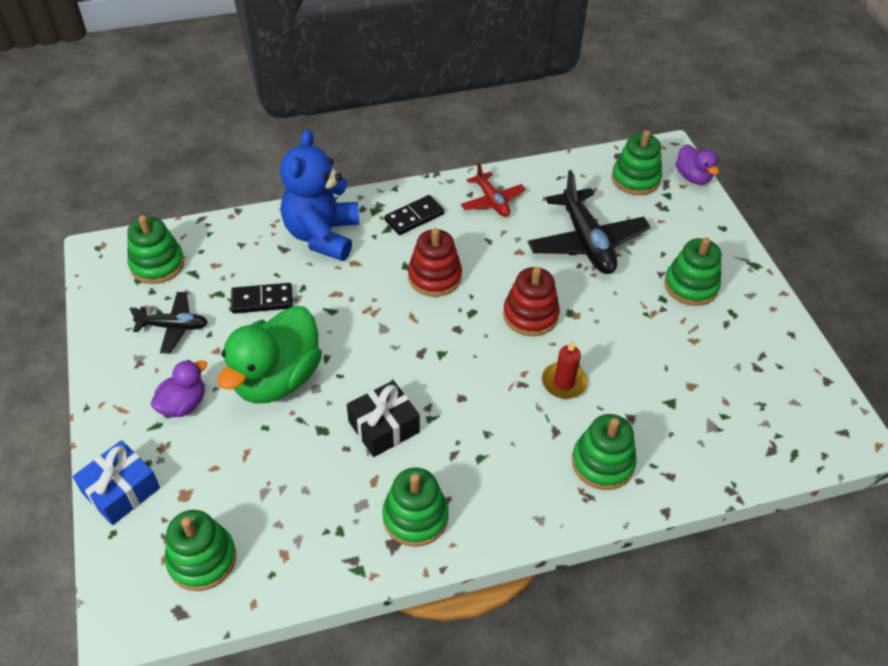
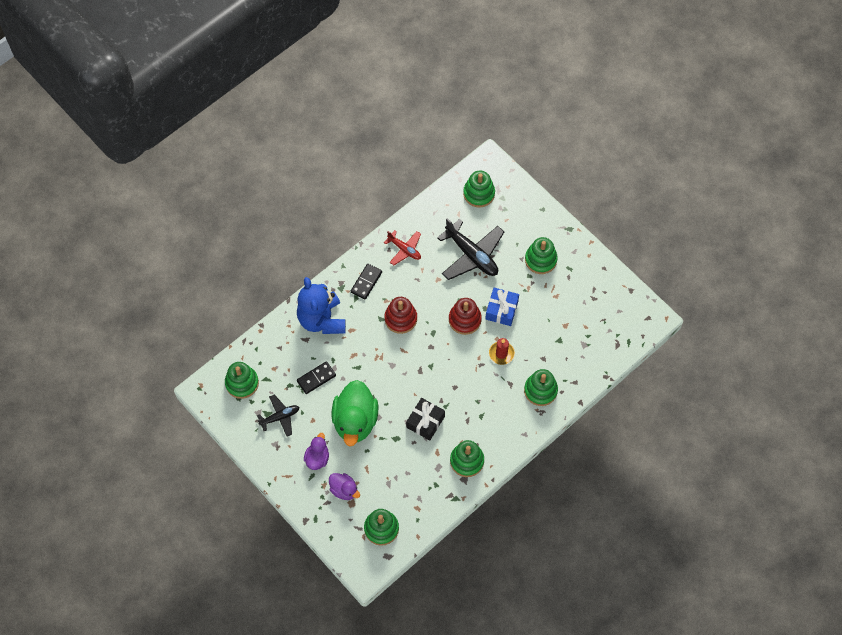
camera: 25 degrees left, 15 degrees up
blue gift [72,440,160,525] -> blue gift moved to [485,288,519,326]
purple duck [676,144,719,185] -> purple duck moved to [329,473,360,500]

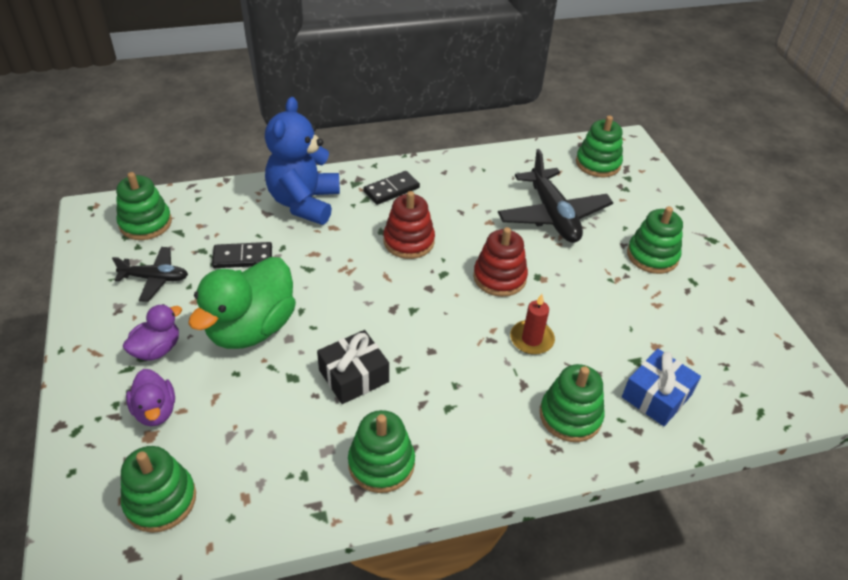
camera: 25 degrees right, 20 degrees down
red plane [384,230,421,265] -> none
blue gift [485,288,519,326] -> blue gift moved to [622,349,701,426]

